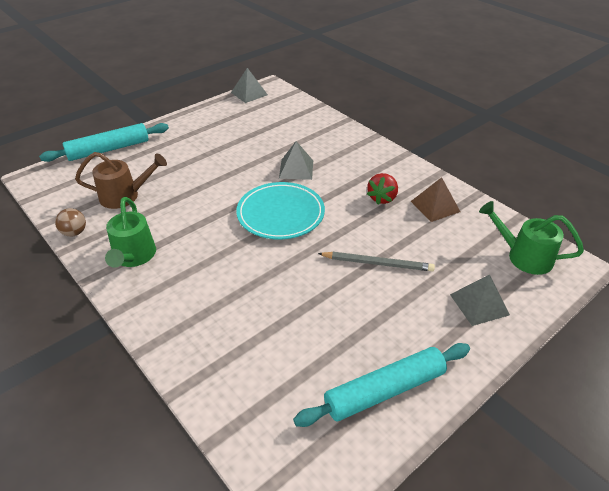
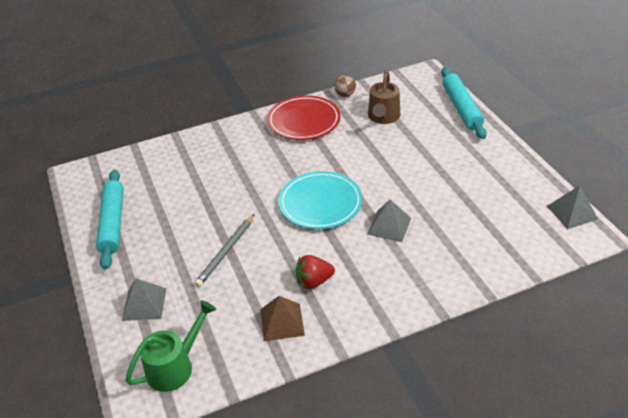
camera: 110 degrees right, 0 degrees up
green watering can [105,197,156,268] -> red plate [267,95,341,140]
red strawberry [367,173,398,205] -> red strawberry turned 60 degrees counterclockwise [295,255,335,289]

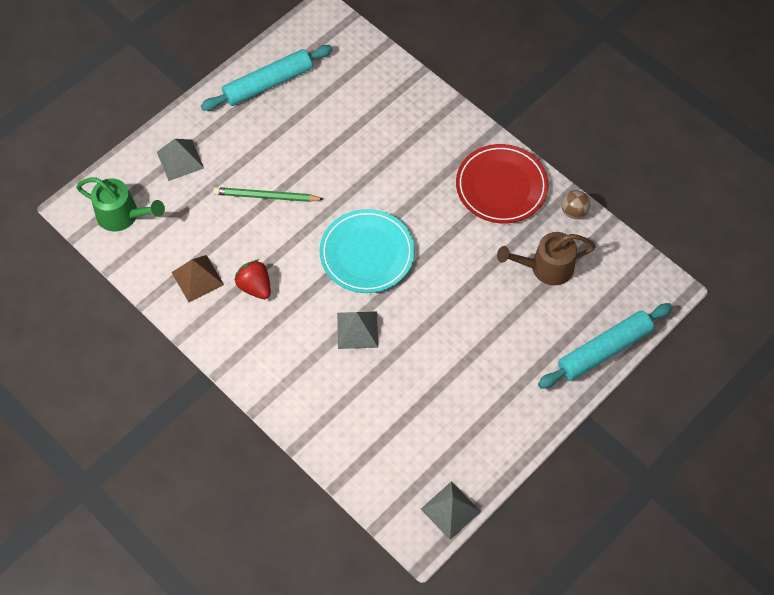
camera: 65 degrees right, 20 degrees up
grey pencil [195,214,255,287] -> green pencil [213,187,323,202]

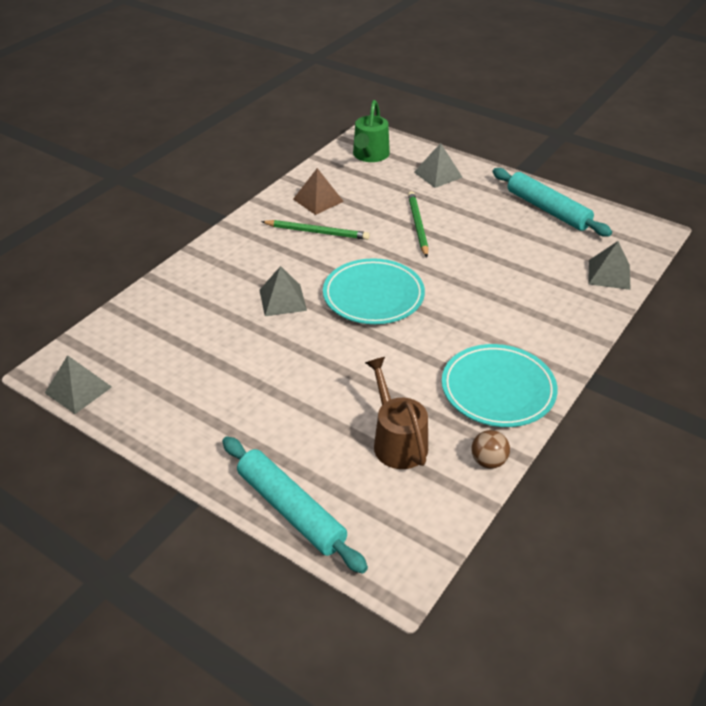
camera: 80 degrees right, 20 degrees down
red strawberry [234,260,271,299] -> green pencil [261,220,370,240]
red plate [456,144,548,224] -> turquoise plate [442,344,558,427]
none -> grey pyramid [588,241,631,290]

